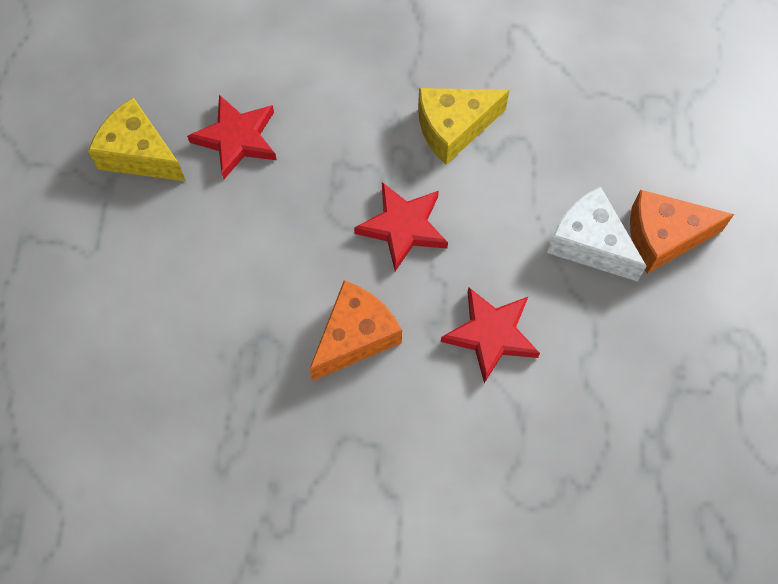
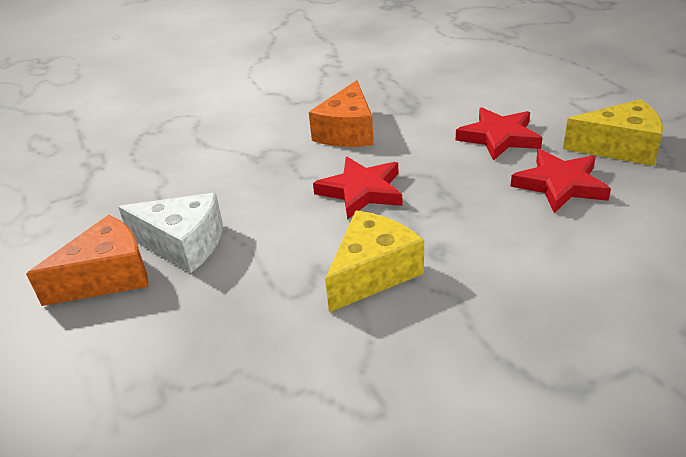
camera: 155 degrees right, 30 degrees down
red star [441,287,540,383] -> red star moved to [456,107,542,161]

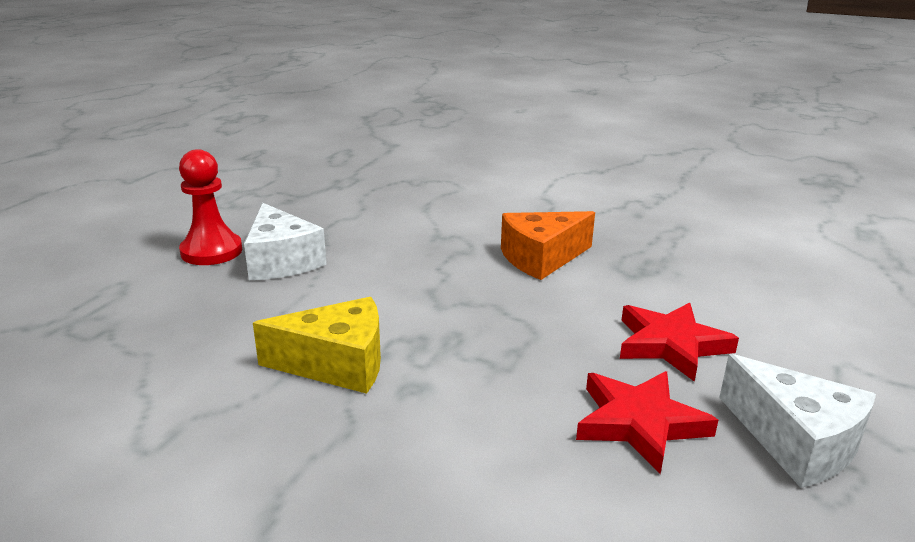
camera: 45 degrees right, 10 degrees down
orange cheese [26,215,149,306] -> red pawn [179,149,242,265]
red star [313,157,403,220] -> none
yellow cheese [563,99,663,166] -> white cheese [719,354,876,488]

